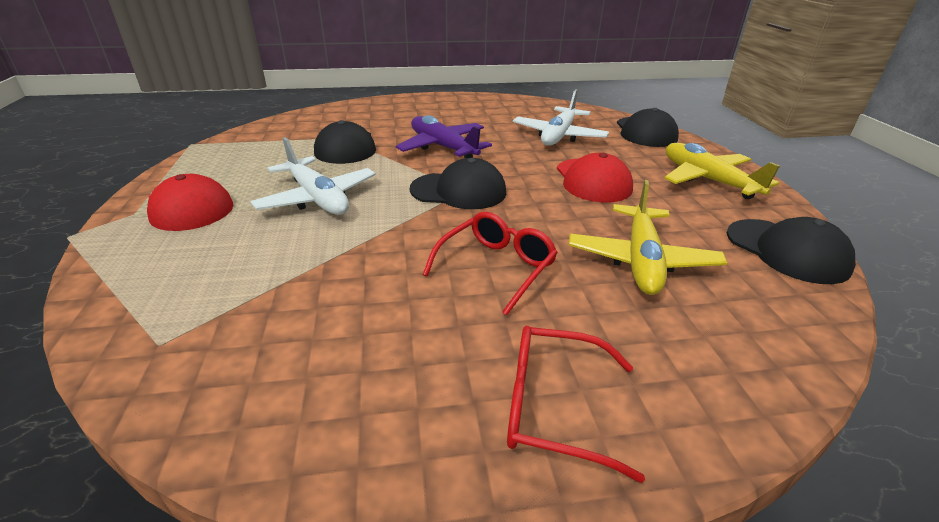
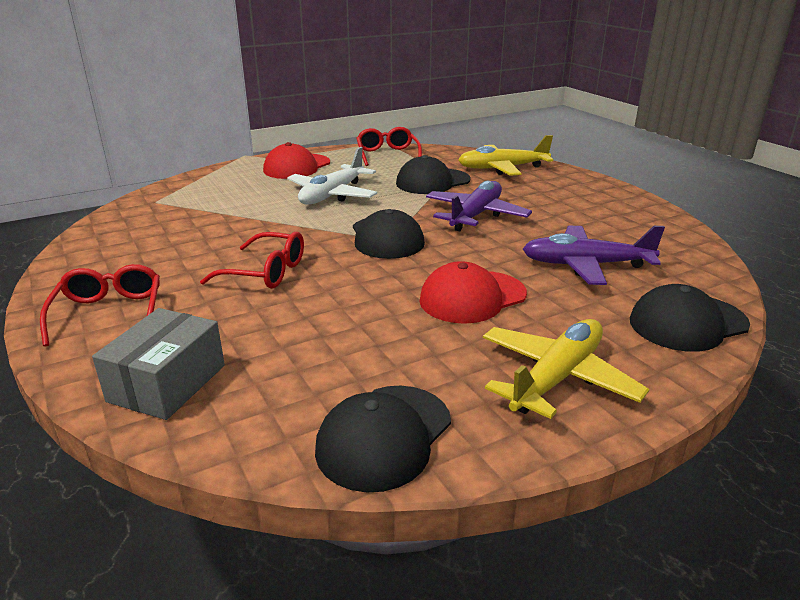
camera: 70 degrees right, 5 degrees down
white plane [513,89,609,146] -> purple plane [523,226,665,285]
yellow plane [569,180,727,295] -> yellow plane moved to [458,135,553,176]
none -> grey box [92,308,225,420]
none -> red glasses [356,127,422,166]

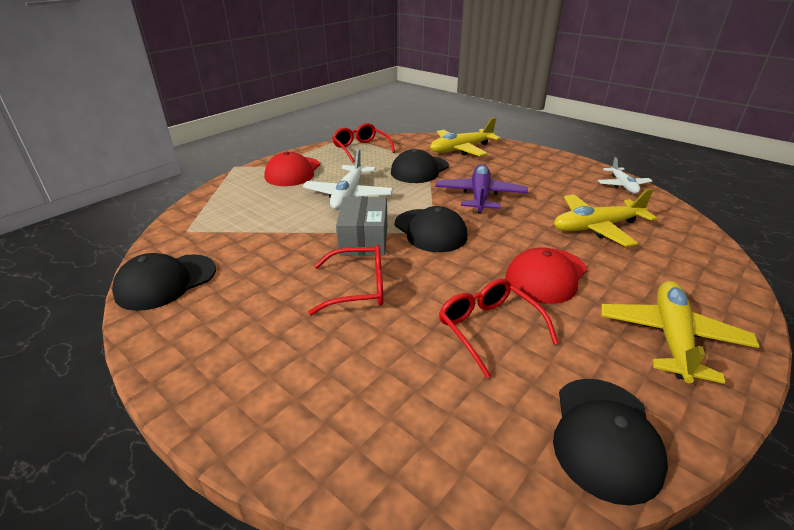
camera: 20 degrees left, 5 degrees up
red glasses [40,264,160,346] -> red glasses moved to [439,278,558,378]
grey box [92,308,225,420] -> grey box moved to [336,196,387,256]
purple plane [523,226,665,285] -> yellow plane [554,189,657,247]
black cap [630,284,750,352] -> black cap moved to [112,253,216,311]
none -> white plane [598,157,653,194]

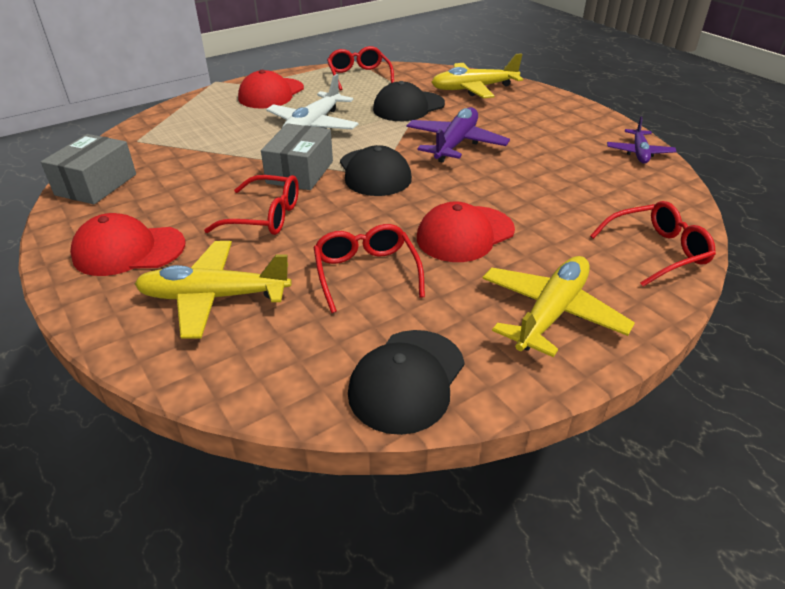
camera: 15 degrees right, 5 degrees up
black cap [112,253,216,311] -> grey box [41,134,136,204]
yellow plane [554,189,657,247] -> yellow plane moved to [135,241,291,339]
white plane [598,157,653,194] -> purple plane [607,117,677,163]
none -> red cap [70,213,185,276]
none -> red glasses [590,201,716,286]

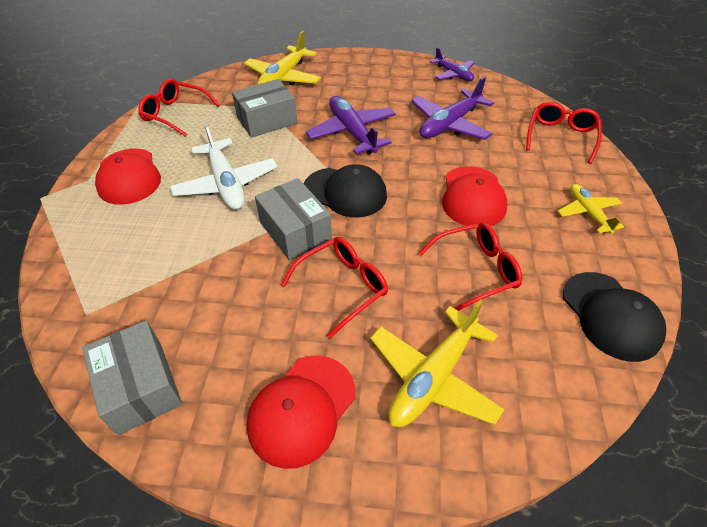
camera: 50 degrees left, 10 degrees up
red glasses [314,224,425,313] -> red glasses turned 135 degrees clockwise [418,222,522,311]
black cap [373,81,445,121] -> grey box [232,79,297,138]
yellow plane [482,256,635,357] -> yellow plane [558,184,624,234], size x0.61
none -> purple plane [411,76,494,140]

